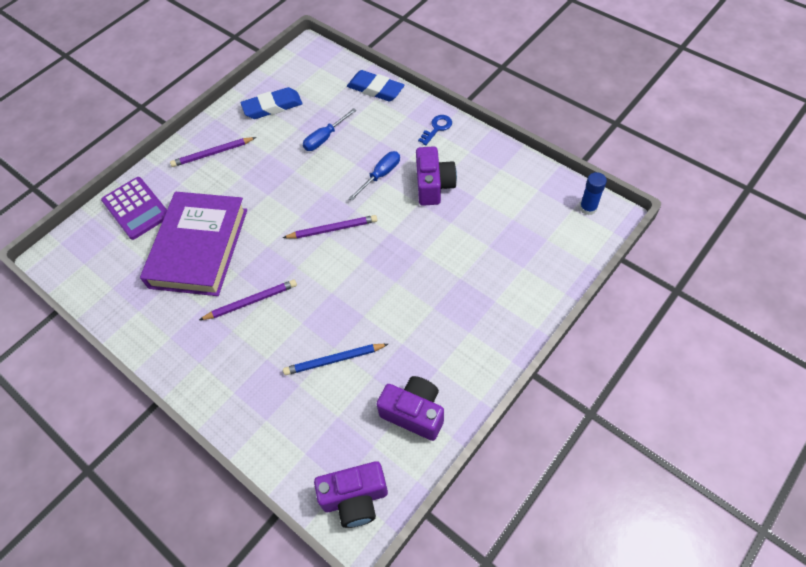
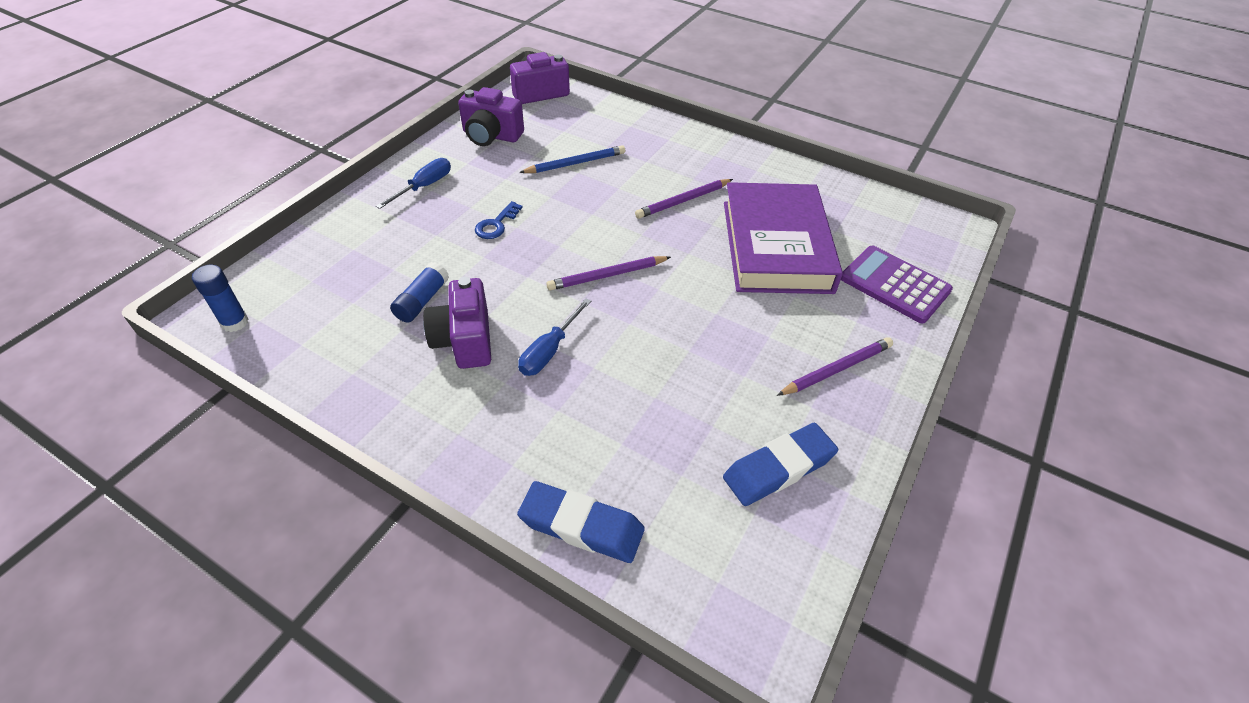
camera: 165 degrees right, 10 degrees down
blue screwdriver [303,108,357,151] -> blue screwdriver moved to [376,158,451,209]
blue key [418,115,452,145] -> blue key moved to [475,201,523,239]
none -> blue glue stick [390,262,449,323]

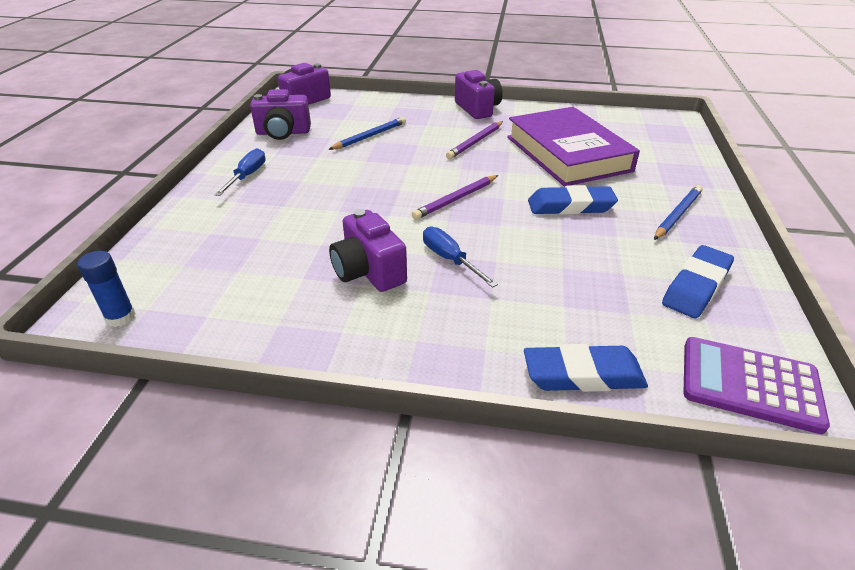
camera: 20 degrees left, 10 degrees down
blue glue stick [390,262,449,323] -> none
blue key [475,201,523,239] -> none
blue screwdriver [518,298,591,376] -> blue screwdriver turned 135 degrees clockwise [423,226,498,288]
purple pencil [777,337,893,396] -> blue pencil [654,185,703,240]
purple calculator [841,245,953,324] -> purple calculator moved to [683,337,830,434]
none -> purple camera [455,70,503,119]
none -> blue eraser [528,185,618,215]

